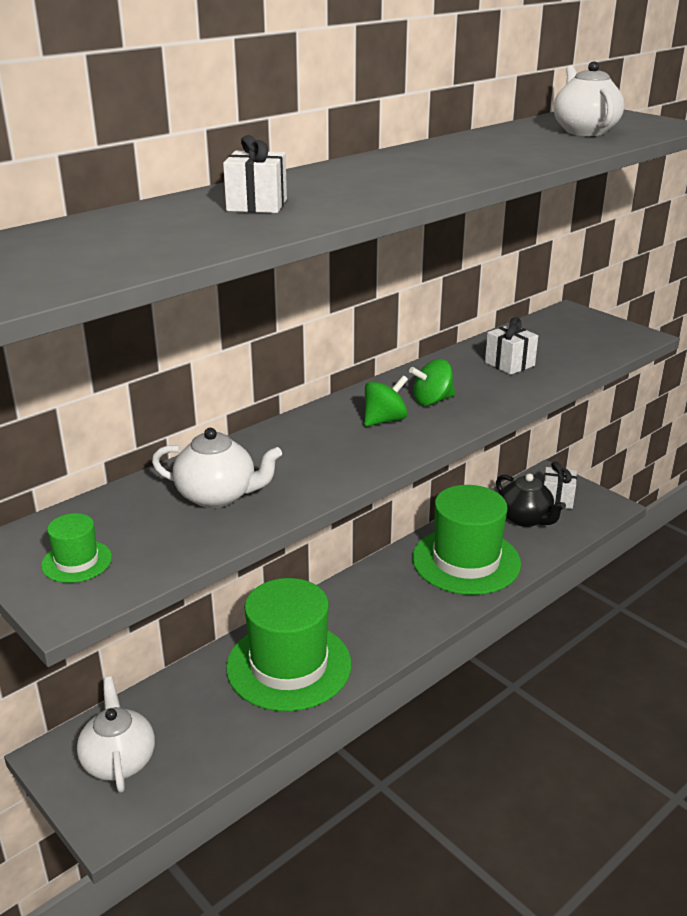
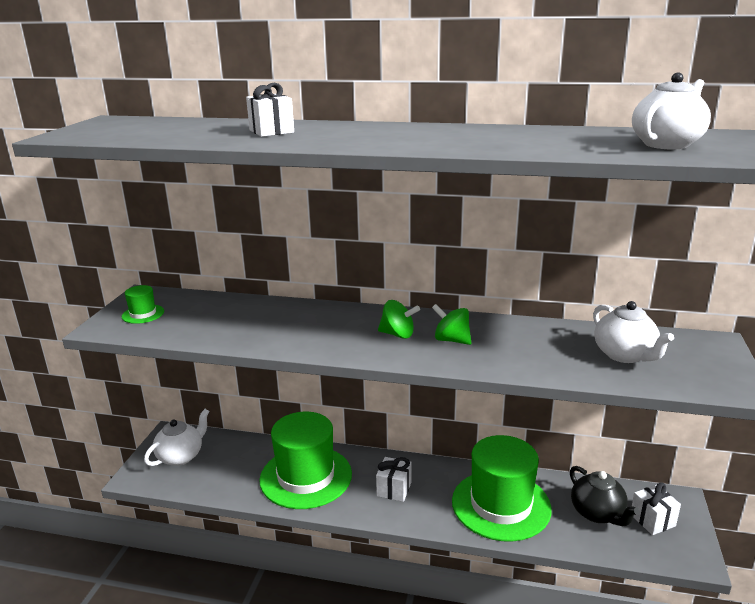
camera: 55 degrees right, 5 degrees down
white teapot [152,428,282,508] -> white teapot moved to [593,301,674,363]
white gift [485,317,538,375] -> white gift moved to [376,457,412,502]
black teapot [496,473,566,527] -> black teapot turned 45 degrees counterclockwise [570,466,639,526]

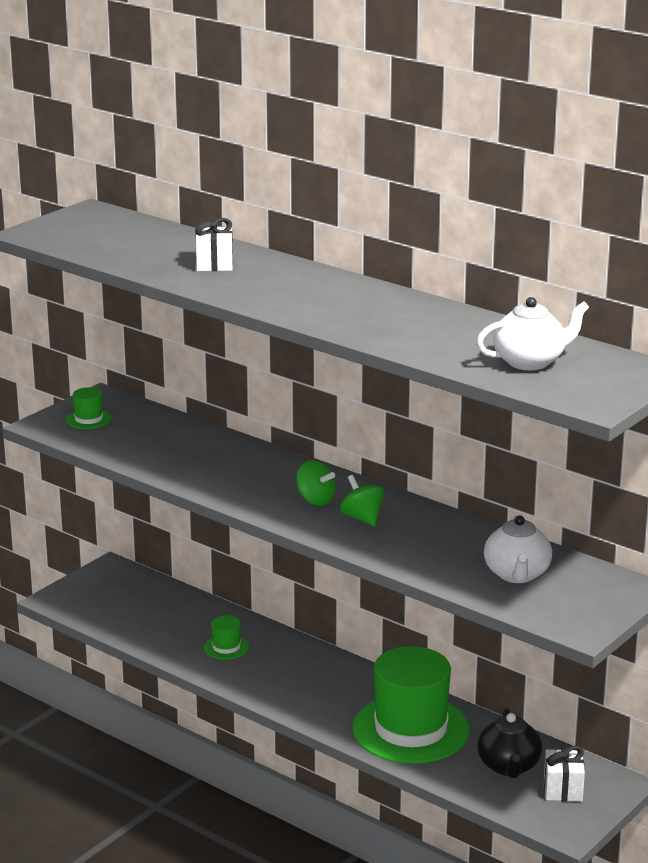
camera: 25 degrees right, 0 degrees up
white teapot [144,409,209,466] -> none
green hat [259,412,352,509] -> green hat [204,615,249,660], size x0.41
white gift [376,457,412,502] -> none

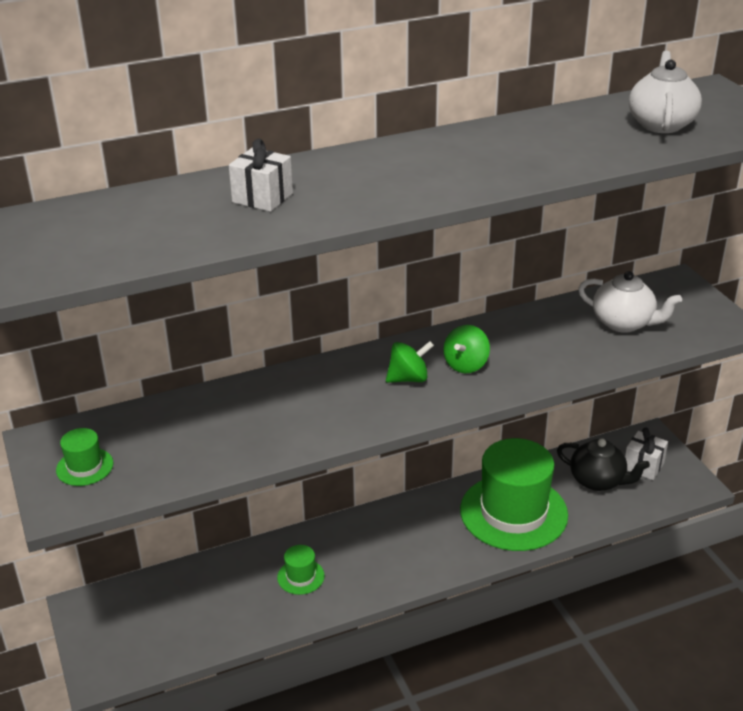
camera: 60 degrees left, 10 degrees up
green spinning top [340,475,384,527] -> green spinning top turned 60 degrees counterclockwise [444,325,490,373]

